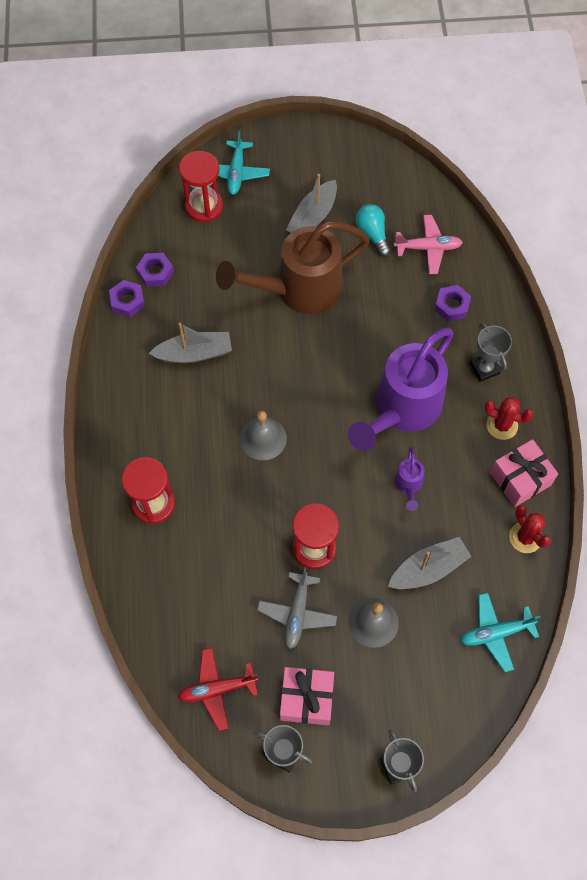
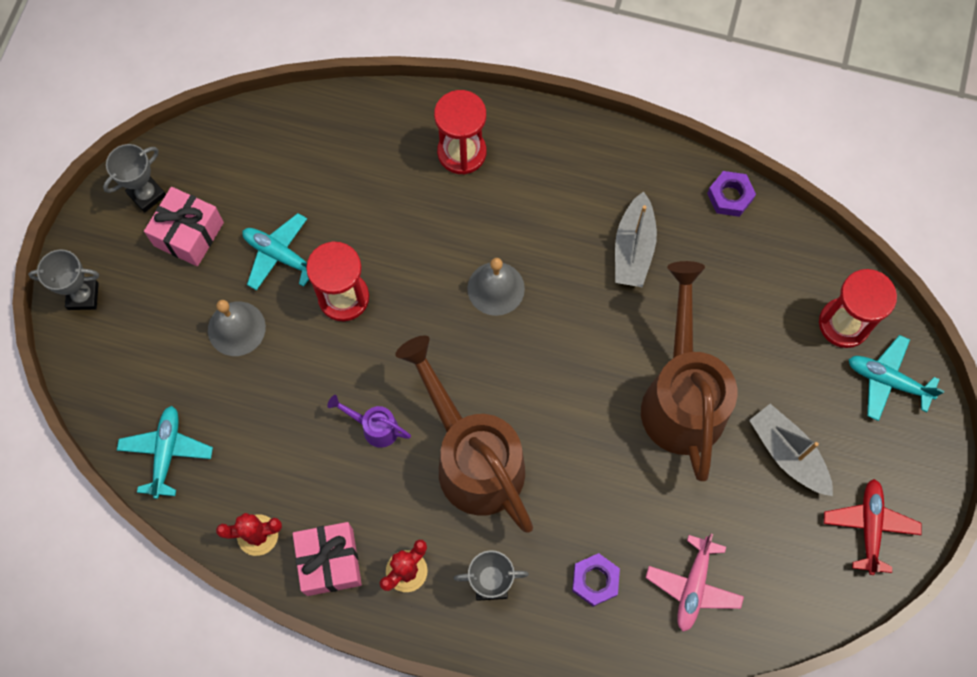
camera: 110 degrees right, 5 degrees up
purple nut [136,253,174,287] -> none
red plane [178,648,258,731] -> red plane moved to [824,479,922,575]
grey plane [257,567,337,649] -> turquoise plane [242,213,309,291]
purple watering can [348,328,454,451] -> brown watering can [395,335,533,532]
turquoise light bulb [356,204,391,257] -> none
grey boat [388,537,472,589] -> none

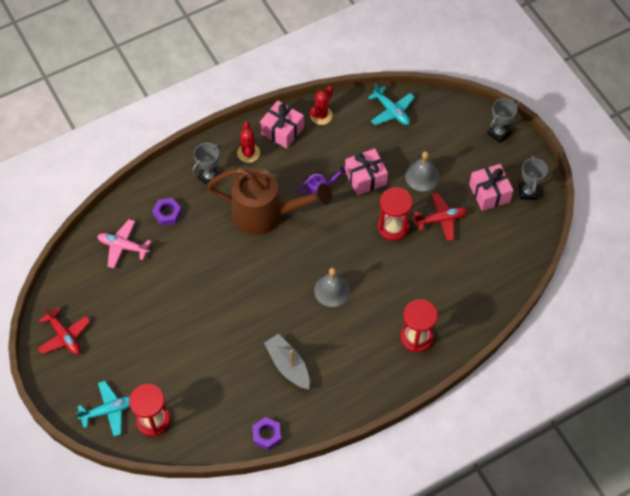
camera: 135 degrees right, 10 degrees down
turquoise plane [242,213,309,291] -> red plane [413,193,467,241]
brown watering can [641,261,737,481] -> none
pink plane [646,534,744,631] -> pink plane turned 45 degrees counterclockwise [97,219,151,268]
grey boat [749,404,833,496] -> none
none -> pink gift [345,148,388,196]

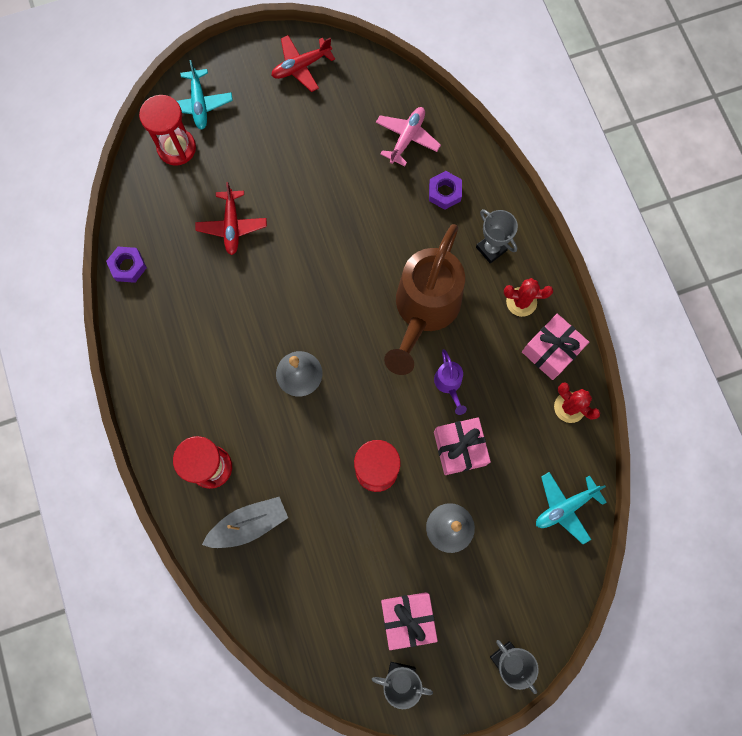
camera: 100 degrees right, 15 degrees up
grey boat [264,334,310,389] -> grey boat moved to [202,497,288,548]
red plane [413,193,467,241] -> red plane moved to [195,182,267,255]

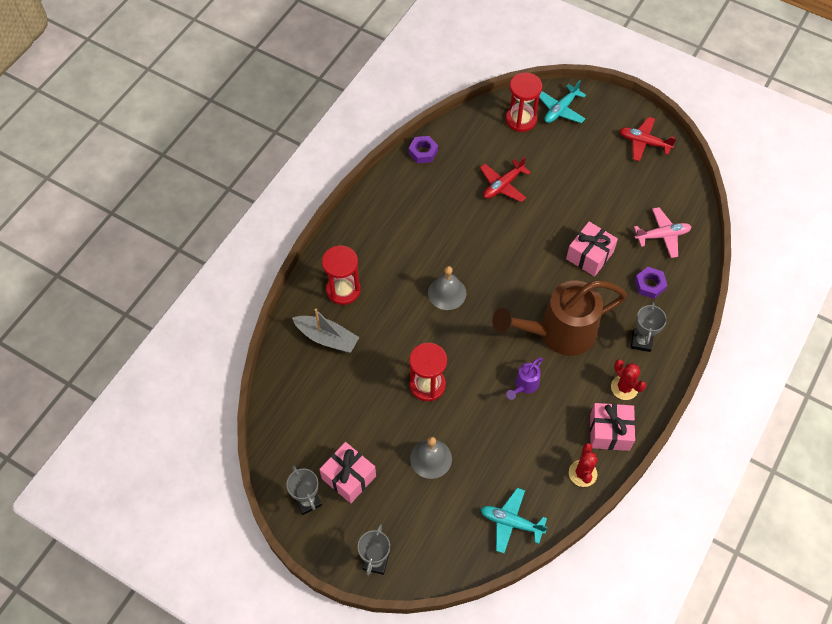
camera: 50 degrees right, 15 degrees down
pink gift [434,417,491,475] -> pink gift moved to [566,222,618,277]

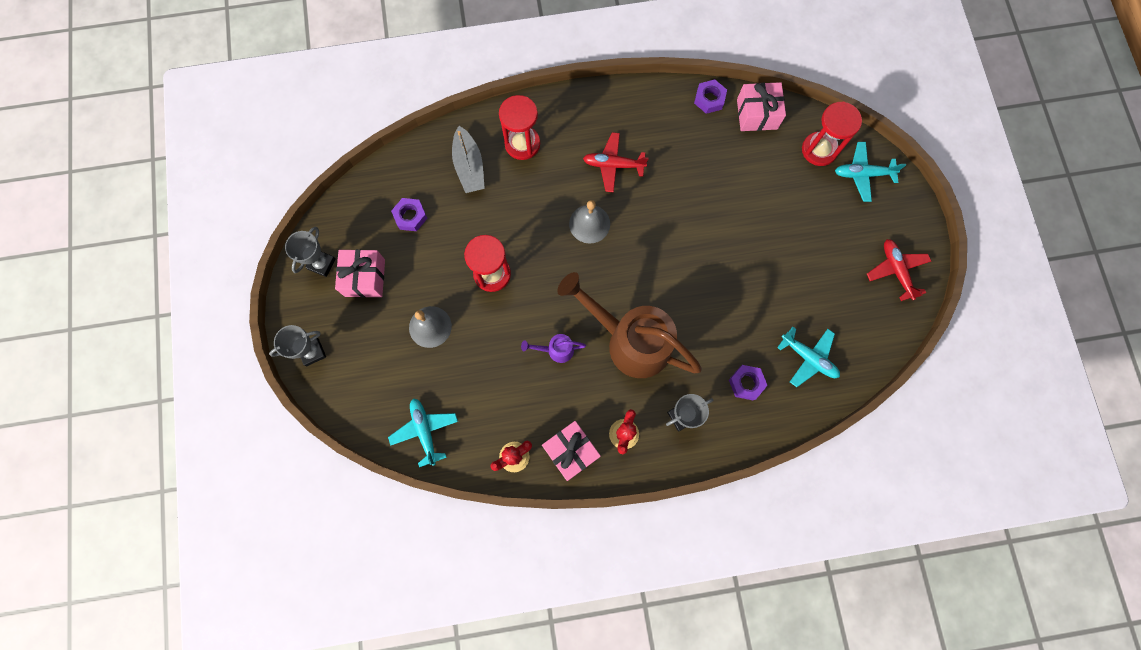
camera: 50 degrees right, 15 degrees up
red plane [480,157,531,202] -> red plane moved to [583,132,649,192]
pink gift [566,222,618,277] -> pink gift moved to [737,82,786,131]
pink plane [634,207,691,258] -> turquoise plane [777,327,840,387]
none -> purple nut [391,198,428,231]

